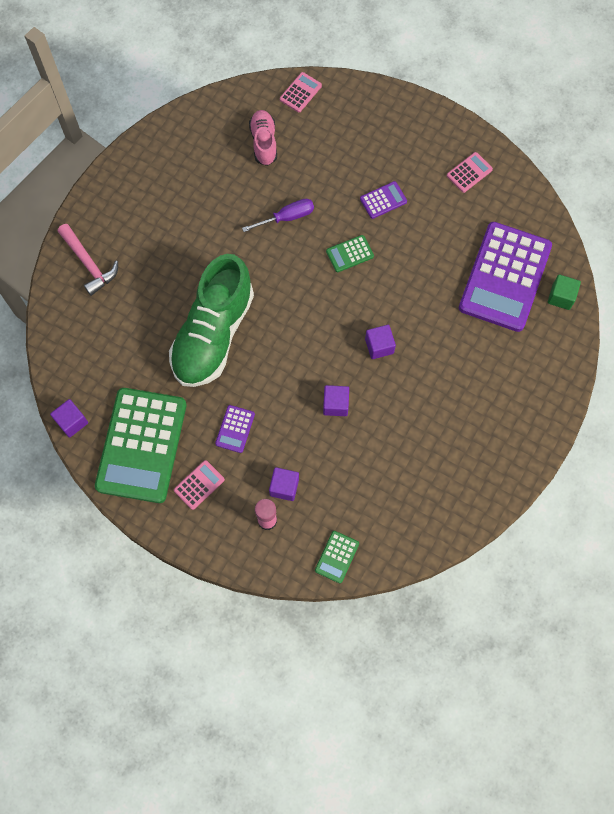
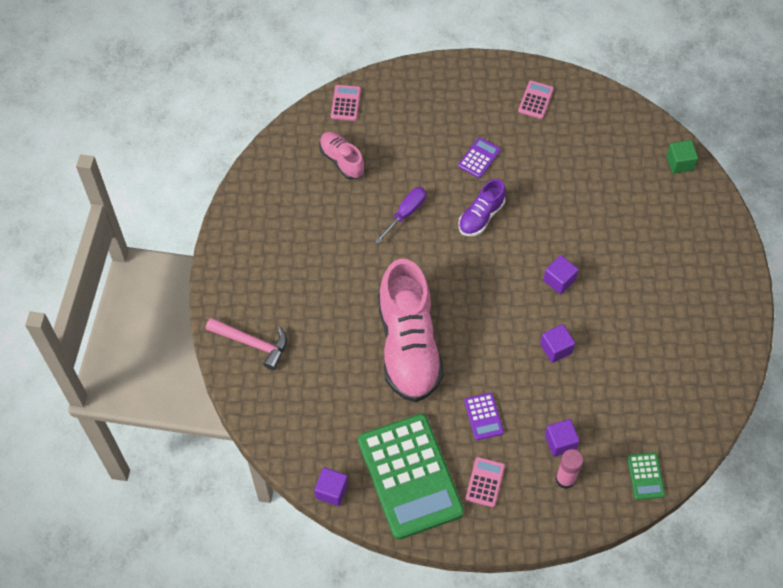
camera: 30 degrees left, 10 degrees down
green shoe [169,254,254,387] -> pink shoe [378,259,444,402]
green calculator [326,235,374,272] -> purple shoe [458,179,506,236]
purple calculator [459,222,552,332] -> none

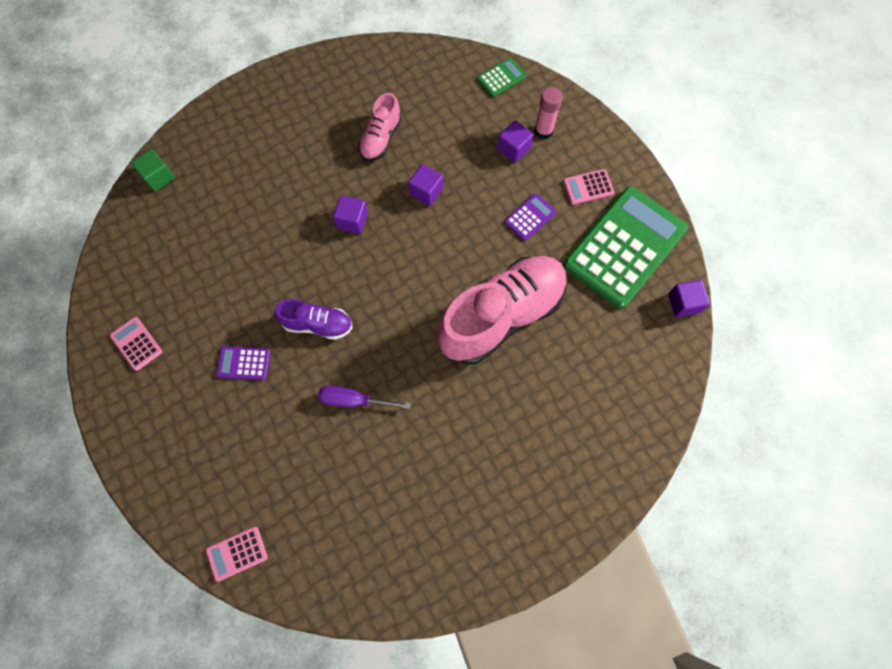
camera: 120 degrees left, 10 degrees up
pink hammer [206,318,287,370] -> none
pink shoe [319,132,365,179] -> pink shoe moved to [358,93,402,161]
pink calculator [518,81,554,119] -> pink calculator turned 60 degrees clockwise [110,317,162,371]

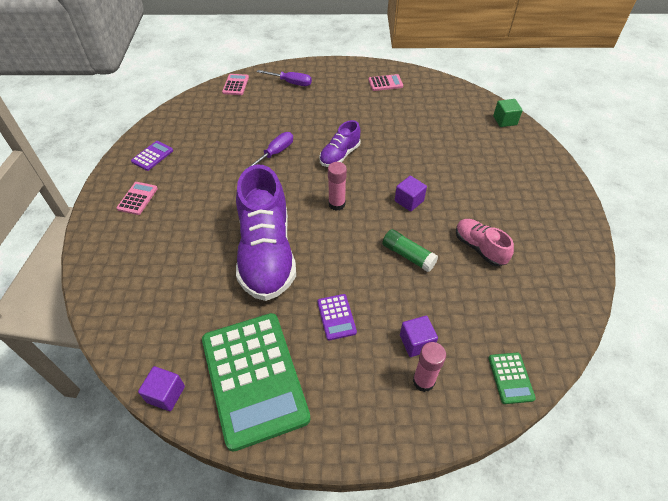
camera: 120 degrees right, 20 degrees down
purple calculator [216,346,270,380] -> purple calculator moved to [131,141,173,171]
purple cube [408,164,443,206] -> green glue stick [382,229,438,272]
pink shoe [438,256,568,364] -> purple shoe [236,165,296,301]
pink calculator [563,169,614,205] -> pink calculator moved to [116,182,158,215]
none -> purple screwdriver [257,70,312,86]
none -> pink glue stick [328,162,347,211]

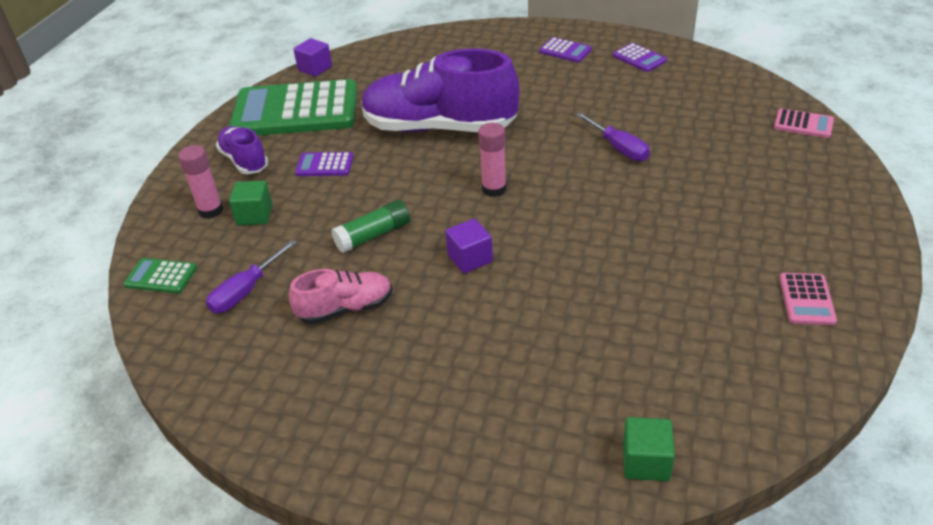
camera: 110 degrees right, 10 degrees down
pink calculator [116,182,158,215] -> purple calculator [539,37,592,62]
purple screwdriver [257,70,312,86] -> purple screwdriver moved to [206,240,297,313]
purple shoe [319,120,360,167] -> purple shoe moved to [216,126,268,174]
purple cube [400,316,438,357] -> green cube [229,181,273,226]

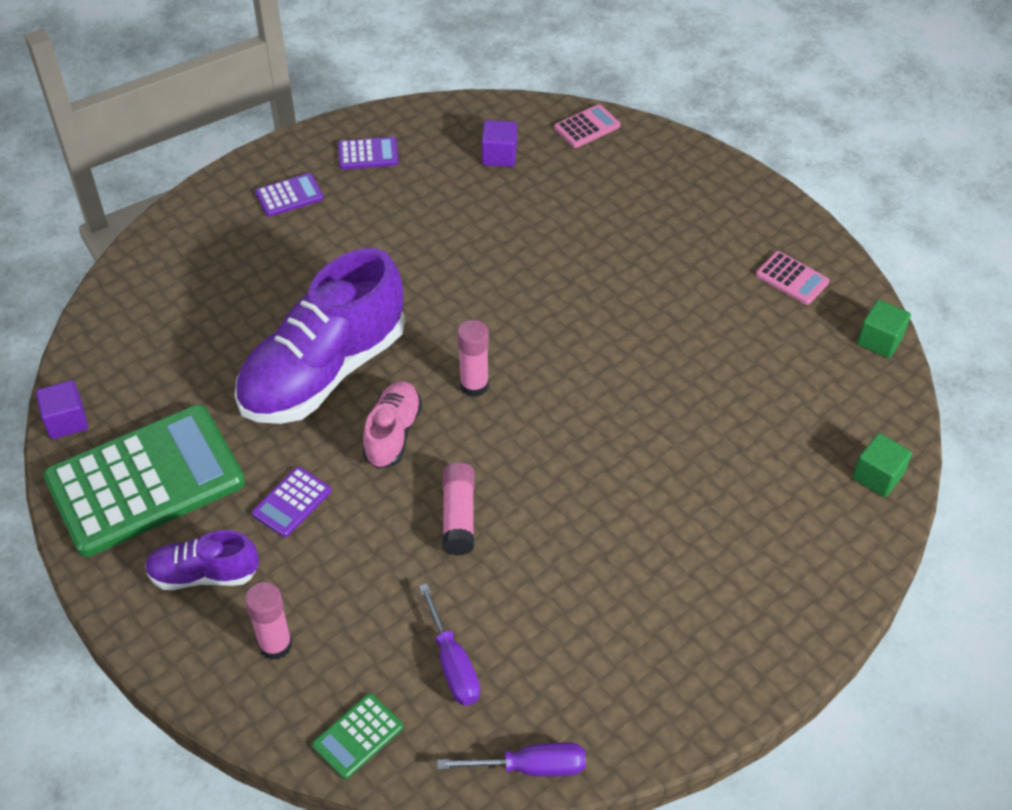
camera: 60 degrees left, 10 degrees up
green calculator [229,79,357,136] -> green calculator turned 150 degrees counterclockwise [43,405,245,557]
green cube [229,181,273,226] -> green cube moved to [857,300,911,358]
pink shoe [289,269,392,324] -> pink shoe moved to [363,381,422,469]
green glue stick [332,200,410,253] -> pink glue stick [442,462,475,555]
purple cube [445,219,493,273] -> purple cube moved to [482,120,517,167]
purple screwdriver [576,112,650,161] -> purple screwdriver moved to [437,743,586,777]

